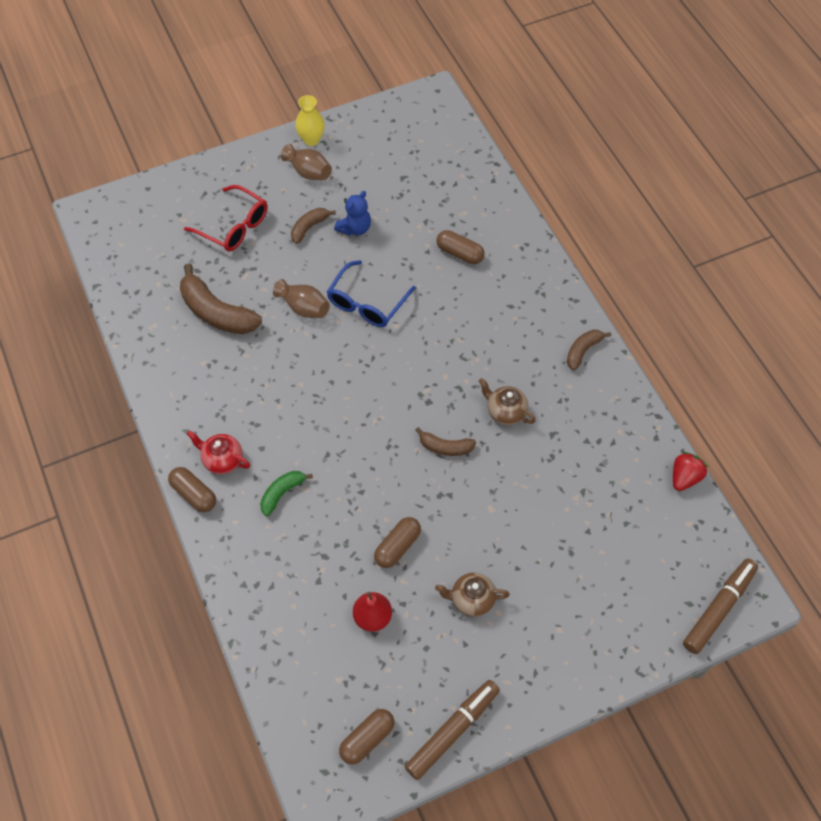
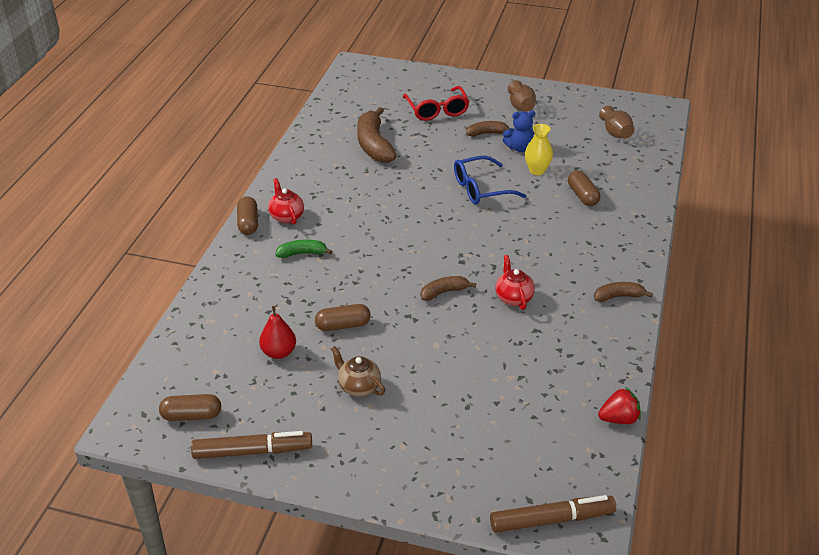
camera: 40 degrees right, 20 degrees down
brown vase [273,279,330,318] -> brown vase moved to [599,106,634,138]
yellow vase [295,95,325,146] -> yellow vase moved to [525,124,553,175]
brown banana [415,427,476,456] -> brown banana turned 105 degrees clockwise [421,276,476,301]
brown teapot [479,378,536,425] -> red teapot [495,255,535,310]

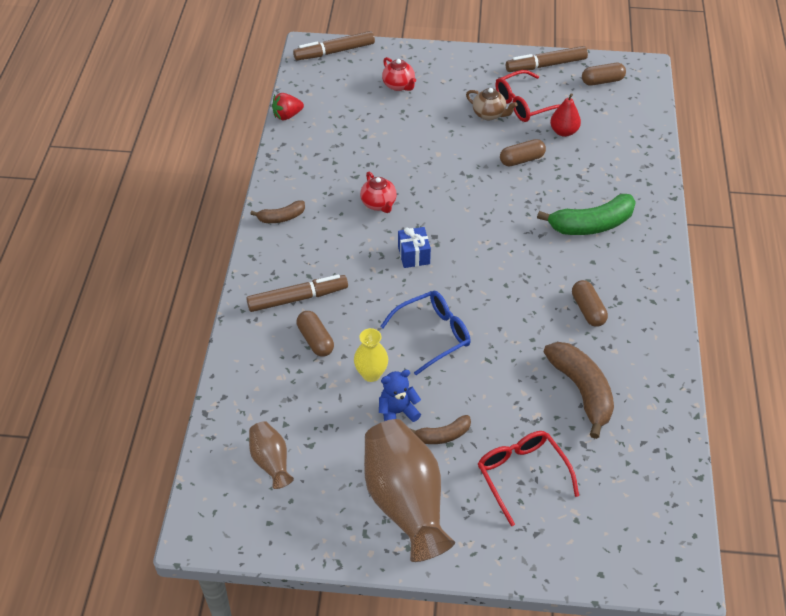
camera: 170 degrees right, 10 degrees up
brown capsule [237,196,258,235] -> brown capsule moved to [572,280,608,327]
red teapot [268,178,304,225] -> red teapot moved to [382,57,416,91]
green banana [276,240,332,258] -> green banana [537,194,636,235], size x1.83
brown banana [421,276,476,301] -> none
brown vase [508,80,536,111] -> brown vase [364,419,455,562], size x1.99
none -> brown marker [246,275,348,312]
none -> blue gift [398,227,431,268]
none -> red glasses [495,70,561,122]

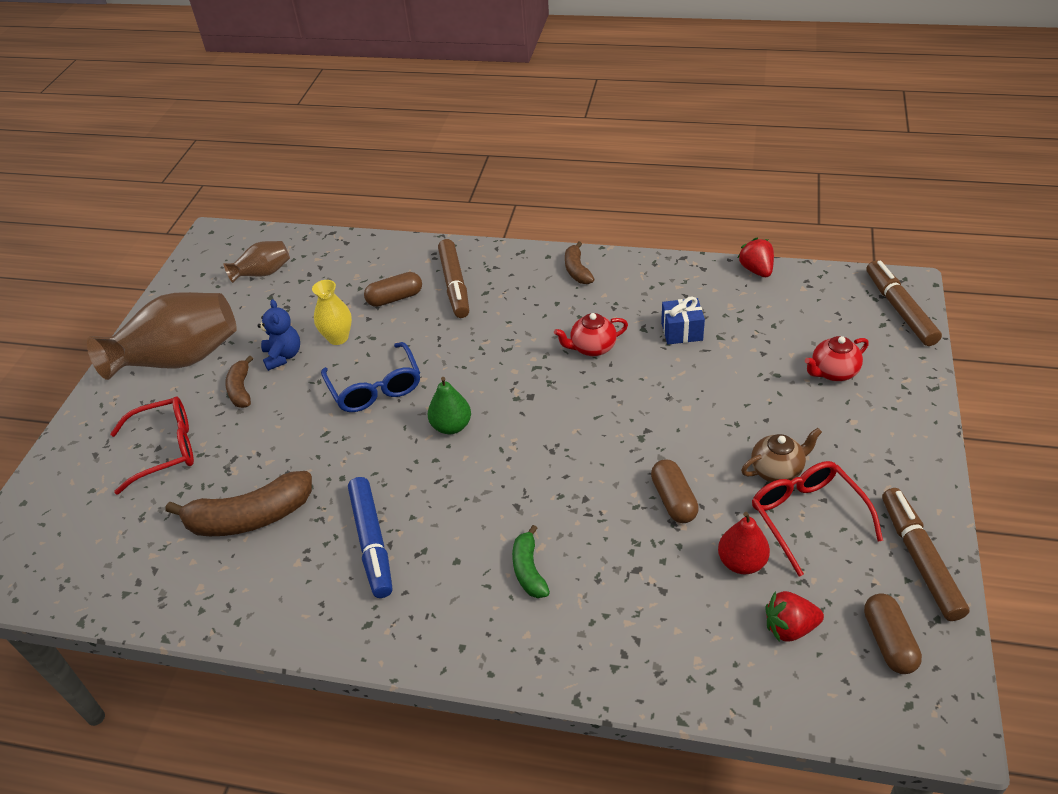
camera: 100 degrees right, 5 degrees down
blue gift [398,227,431,268] -> blue gift moved to [661,297,705,344]
brown teapot [466,88,517,120] -> brown teapot turned 150 degrees counterclockwise [741,428,822,482]
green banana [537,194,636,235] -> green banana [512,525,550,598], size x0.55
brown capsule [572,280,608,327] -> blue marker [348,477,392,598]
none -> green pear [428,377,471,434]
none -> red strawberry [765,591,824,642]

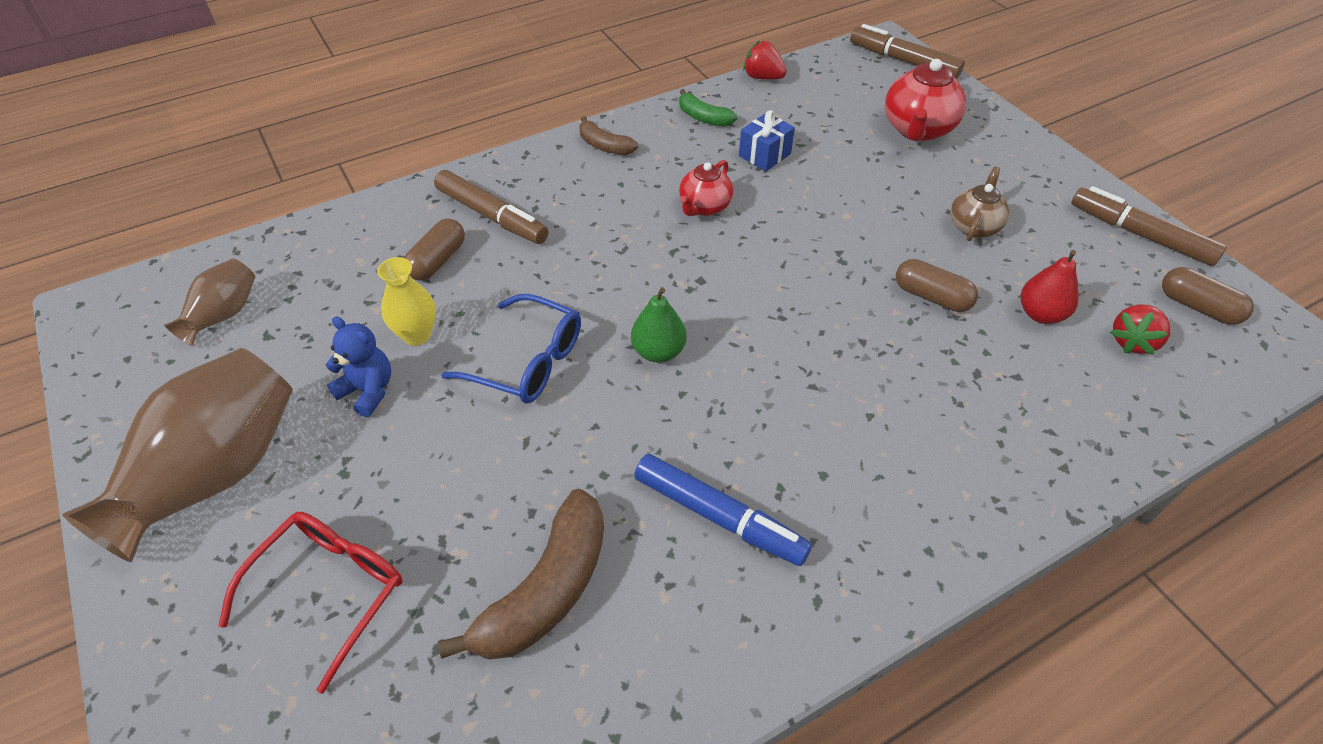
camera: 45 degrees left, 5 degrees up
brown banana [225,355,253,408] -> none
green banana [512,525,550,598] -> green banana moved to [679,89,738,127]
red glasses [752,461,883,576] -> none
red teapot [805,336,869,381] -> red teapot [885,59,966,141], size x1.58

